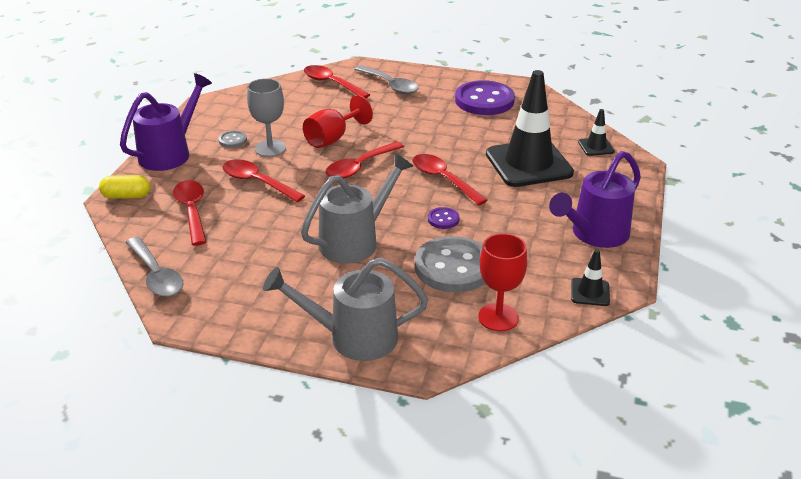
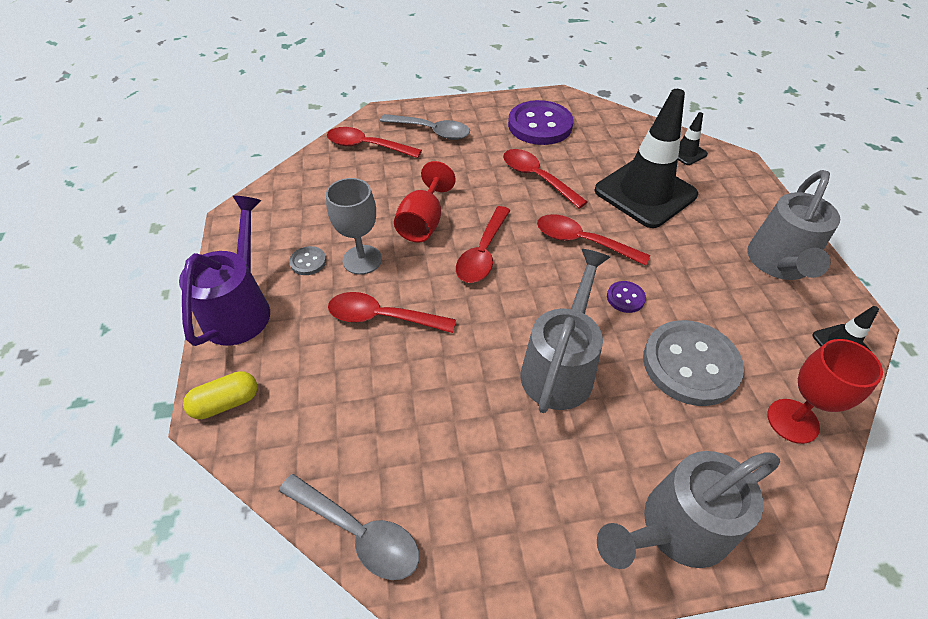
camera: 25 degrees left, 15 degrees up
red spoon [173,180,206,246] -> red spoon moved to [503,149,587,208]
purple watering can [549,151,641,248] -> grey watering can [747,170,840,280]

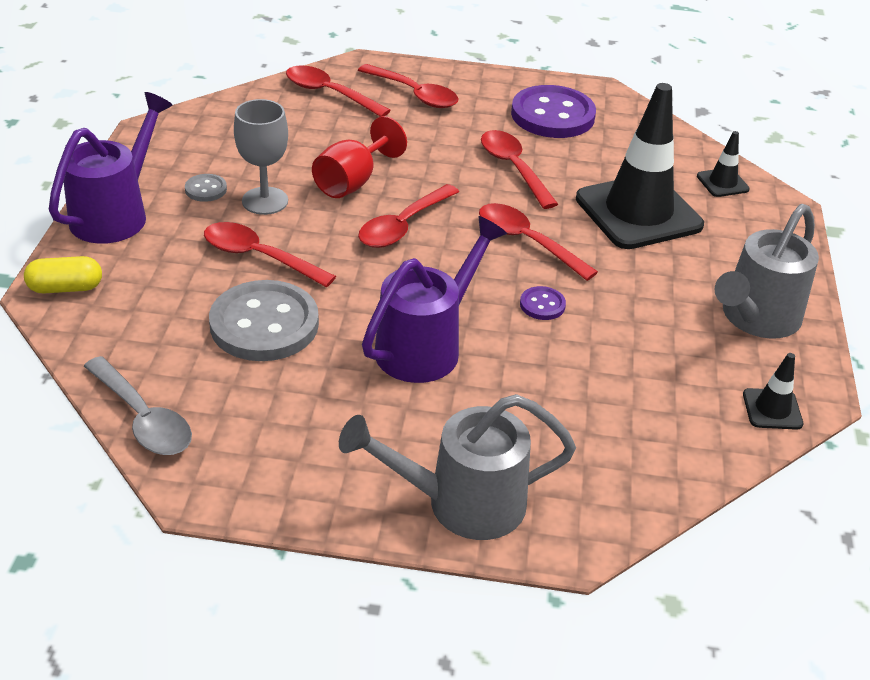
camera: 15 degrees right, 10 degrees down
grey spoon [380,114,470,140] -> red spoon [358,64,458,108]
grey watering can [521,249,610,413] -> purple watering can [362,216,507,383]
grey button [643,320,744,406] -> grey button moved to [209,280,319,361]
red goblet [767,339,883,444] -> none

